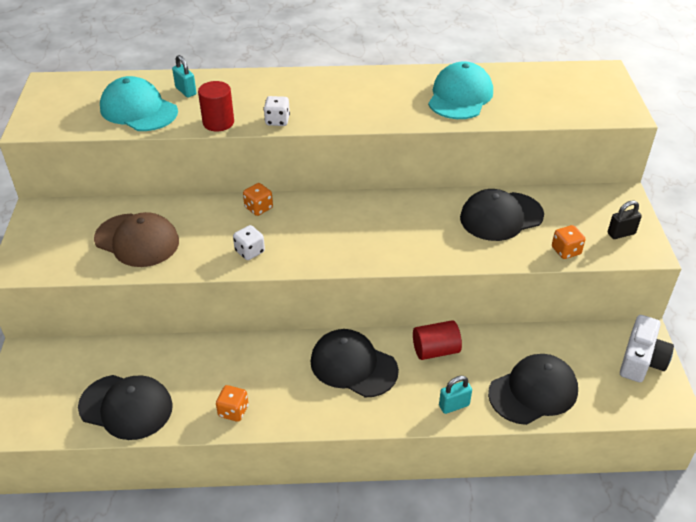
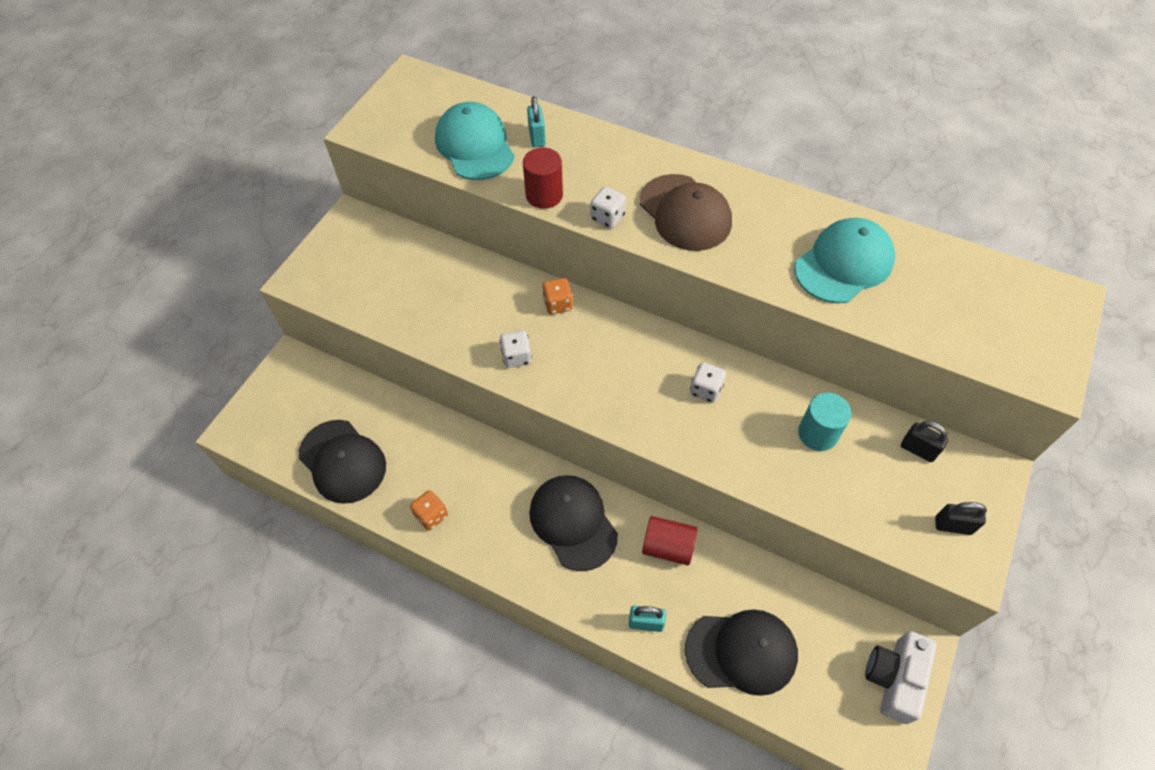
camera: 30 degrees right, 15 degrees up
brown cap [94,212,179,267] -> brown cap moved to [640,174,732,251]
black cap [460,189,544,241] -> turquoise cylinder [798,393,851,451]
orange dice [552,225,585,259] -> none
white camera [620,315,674,382] -> white camera turned 150 degrees clockwise [865,631,937,724]
none -> white dice [690,362,726,403]
none -> black padlock [901,421,948,462]

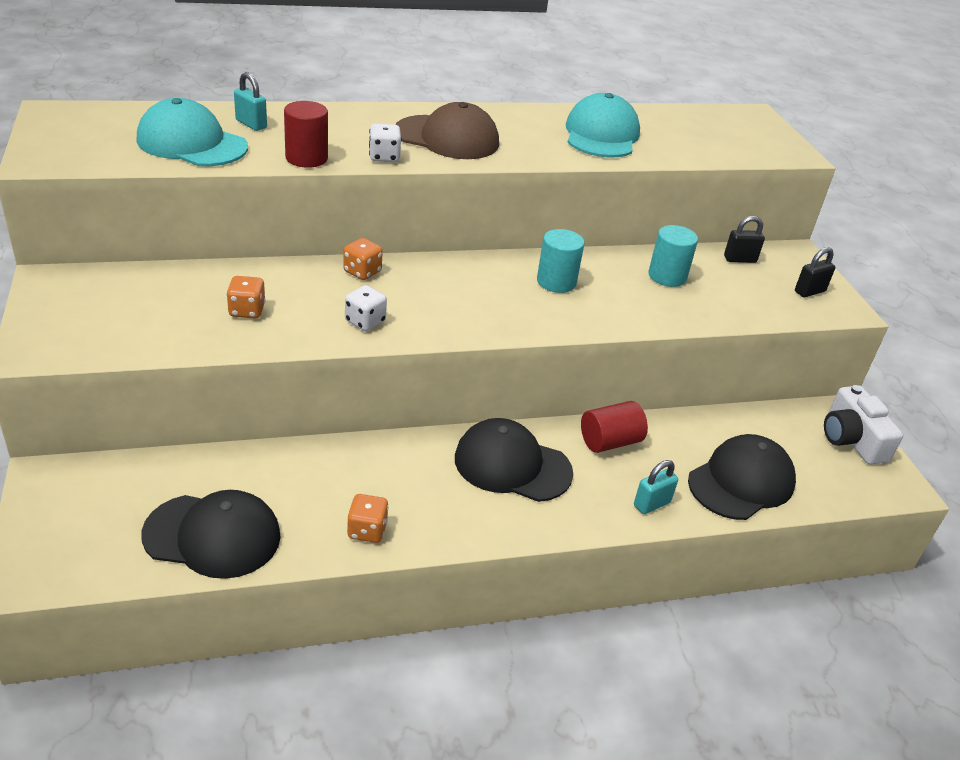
camera: 45 degrees left, 20 degrees down
white dice [690,362,726,403] -> turquoise cylinder [537,229,585,293]
none -> orange dice [226,276,266,319]

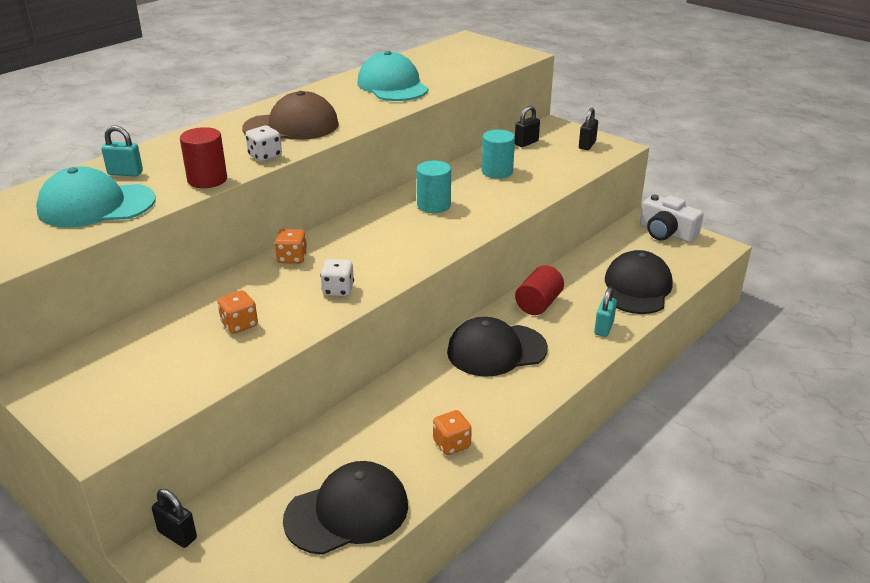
camera: 30 degrees left, 5 degrees down
none -> black padlock [152,489,197,548]

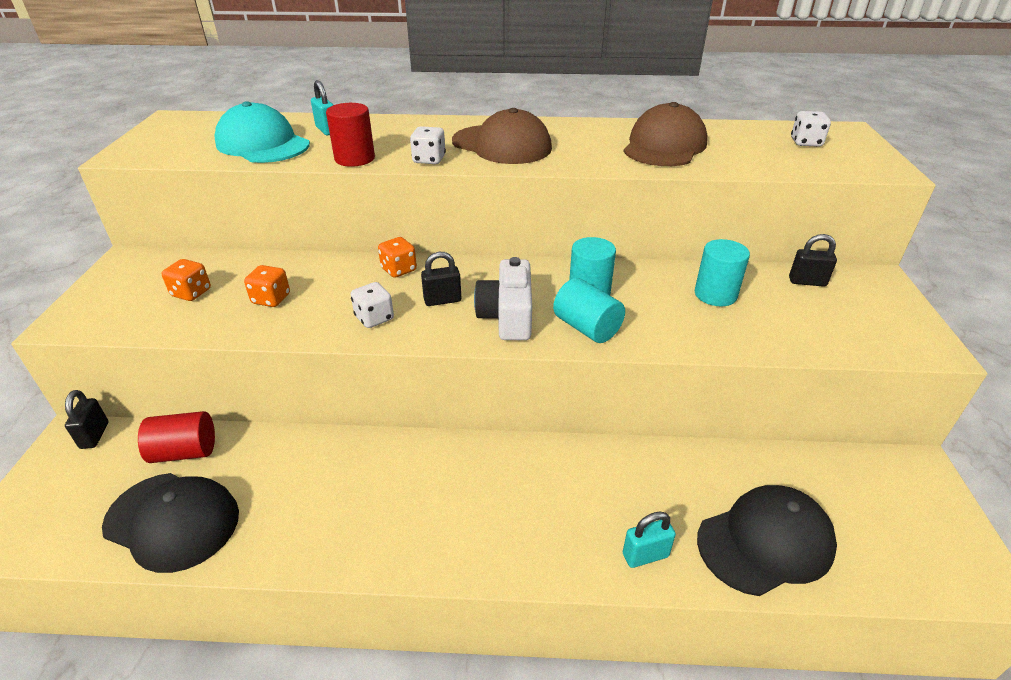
camera: 50 degrees right, 5 degrees up
turquoise cap [357,51,429,101] -> brown cap [623,102,707,166]
orange dice [433,410,472,455] -> orange dice moved to [161,259,211,301]
black cap [447,317,548,377] -> none
red cylinder [515,265,564,315] -> red cylinder moved to [138,411,215,463]
black padlock [579,108,598,150] -> black padlock moved to [421,252,461,306]
white camera [640,194,704,243] -> white camera moved to [474,257,532,340]
none -> turquoise cylinder [553,278,625,343]
none -> white dice [791,111,831,147]

